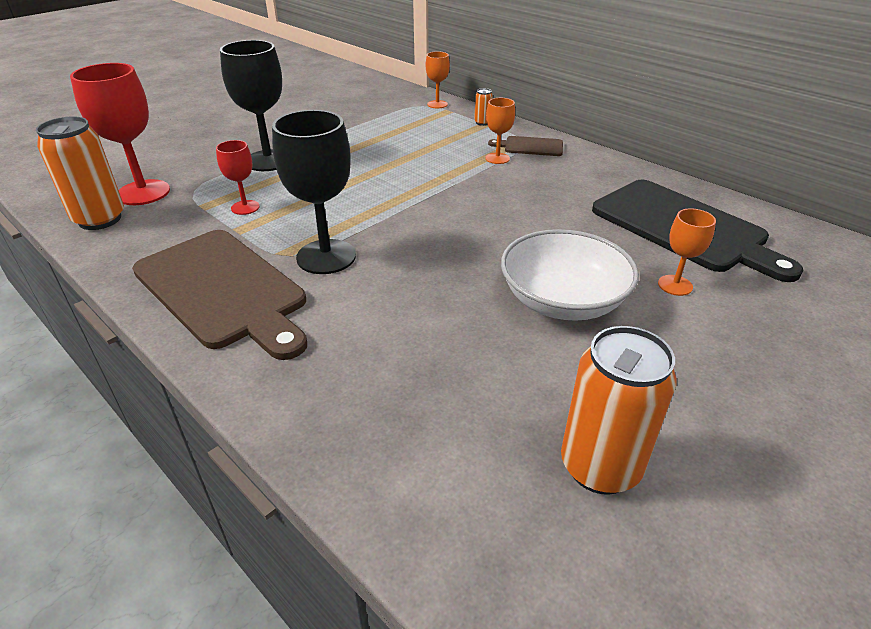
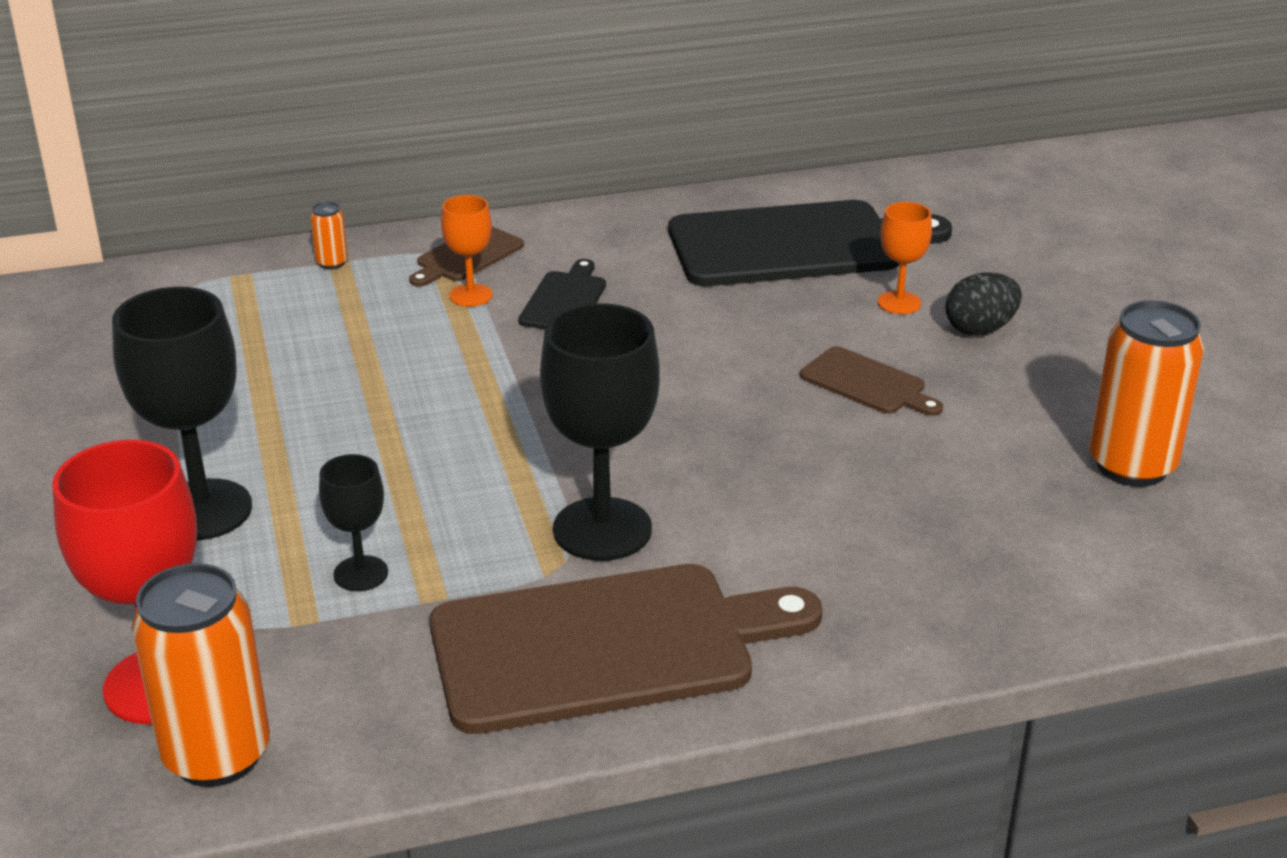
camera: 60 degrees left, 5 degrees down
red goblet [216,140,260,215] -> black goblet [319,454,388,591]
orange goblet [426,51,450,108] -> none
white bowl [501,229,639,321] -> brown cutting board [800,346,943,416]
none -> black cutting board [519,259,606,329]
none -> black egg [945,272,1022,336]

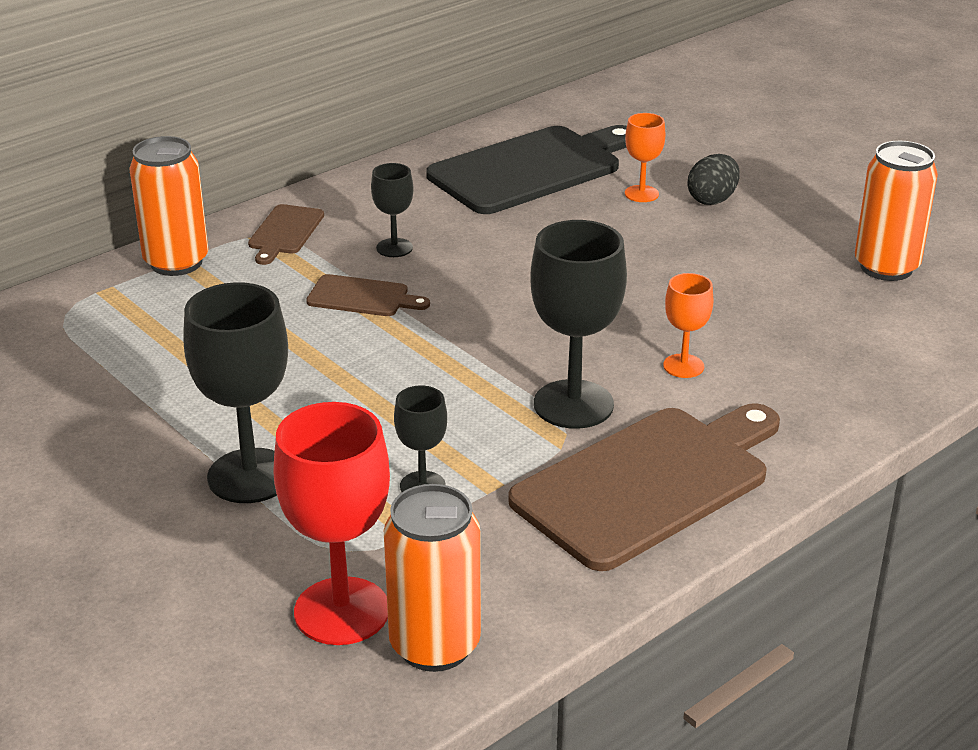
camera: 25 degrees left, 0 degrees up
orange can [310,202,348,270] -> orange can [129,136,208,276], size x2.30
orange goblet [441,195,493,307] -> orange goblet moved to [663,273,713,378]
black cutting board [519,259,606,329] -> black goblet [371,163,414,257]
brown cutting board [800,346,943,416] -> brown cutting board moved to [306,274,430,316]

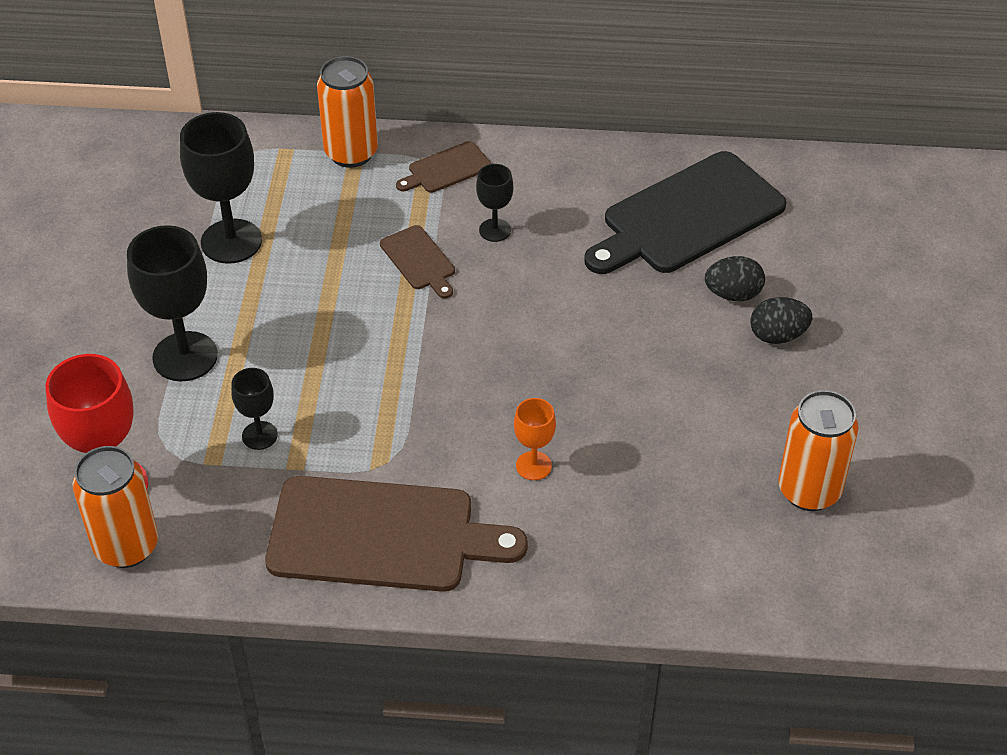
camera: 45 degrees right, 15 degrees up
black cutting board [426,125,627,214] -> black cutting board turned 135 degrees clockwise [584,151,786,274]
black goblet [530,220,627,429] -> black goblet moved to [180,112,262,264]
orange goblet [625,113,666,202] -> black egg [705,256,765,301]

